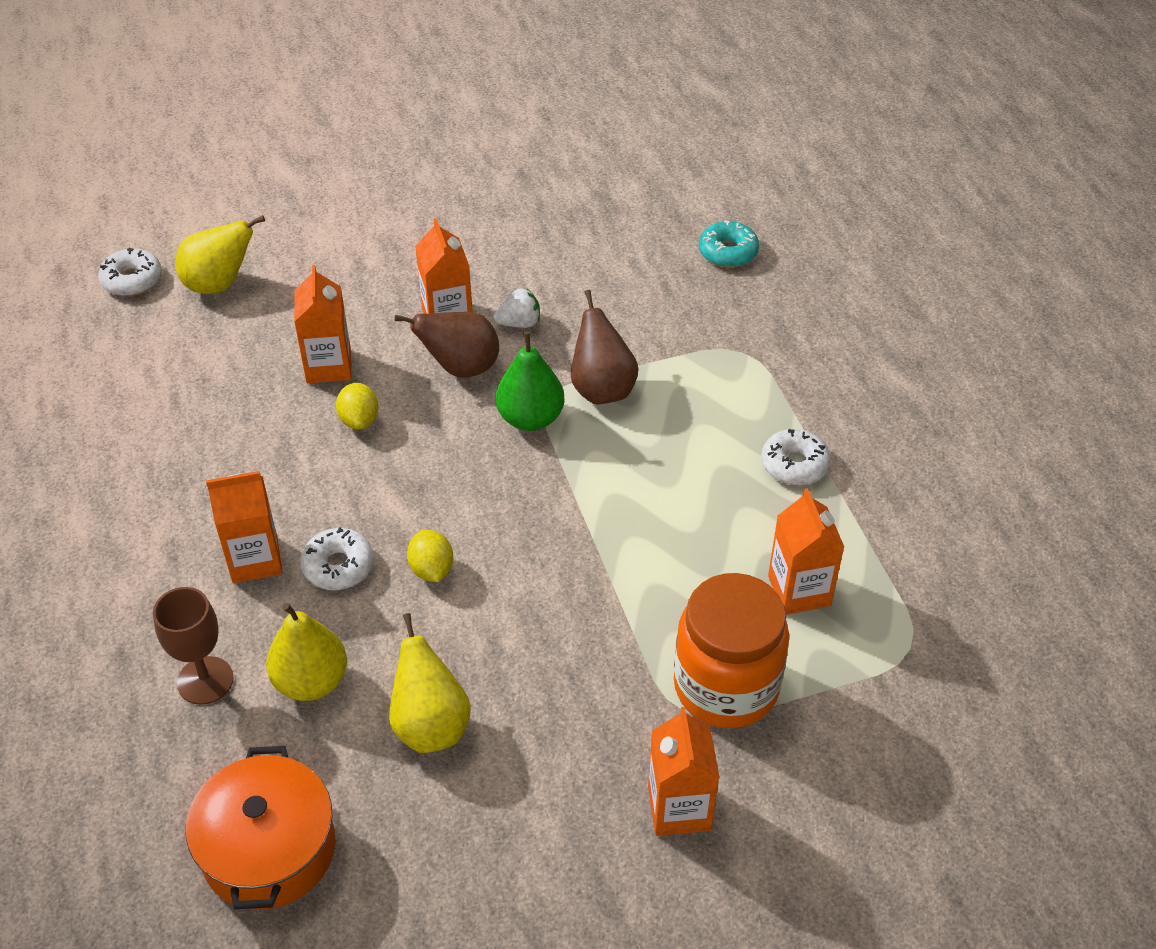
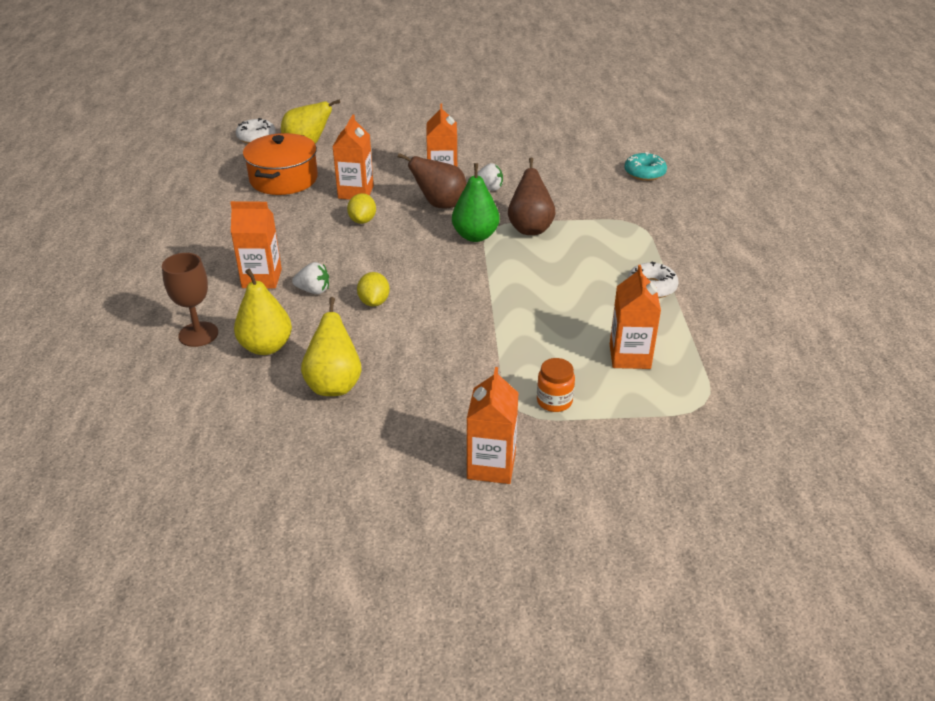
camera: 15 degrees right, 10 degrees down
orange pot [186,746,336,910] -> orange pot moved to [243,133,318,195]
white donut [300,527,374,590] -> white strawberry [292,262,329,294]
orange jar [674,573,789,728] -> orange jar [537,358,575,412], size x0.45

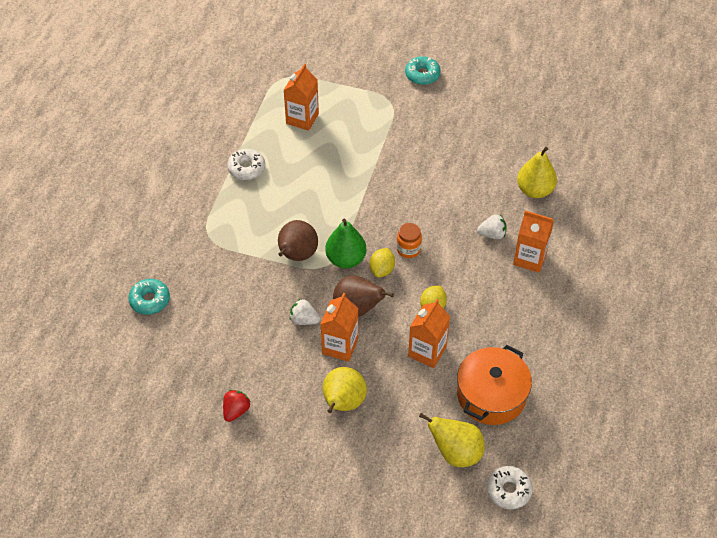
camera: 160 degrees left, 15 degrees up
brown goblet [162,253,218,347] -> none
white strawberry [292,262,329,294] -> white strawberry turned 150 degrees clockwise [477,214,507,239]
yellow pear [301,297,361,396] -> yellow pear moved to [323,367,367,413]
yellow lemon [357,272,390,307] -> yellow lemon moved to [370,248,395,277]
orange carton [467,367,518,484] -> turquoise donut [405,56,441,85]
orange jar [537,358,575,412] -> orange jar moved to [396,223,422,258]
none -> red strawberry [223,390,250,422]

